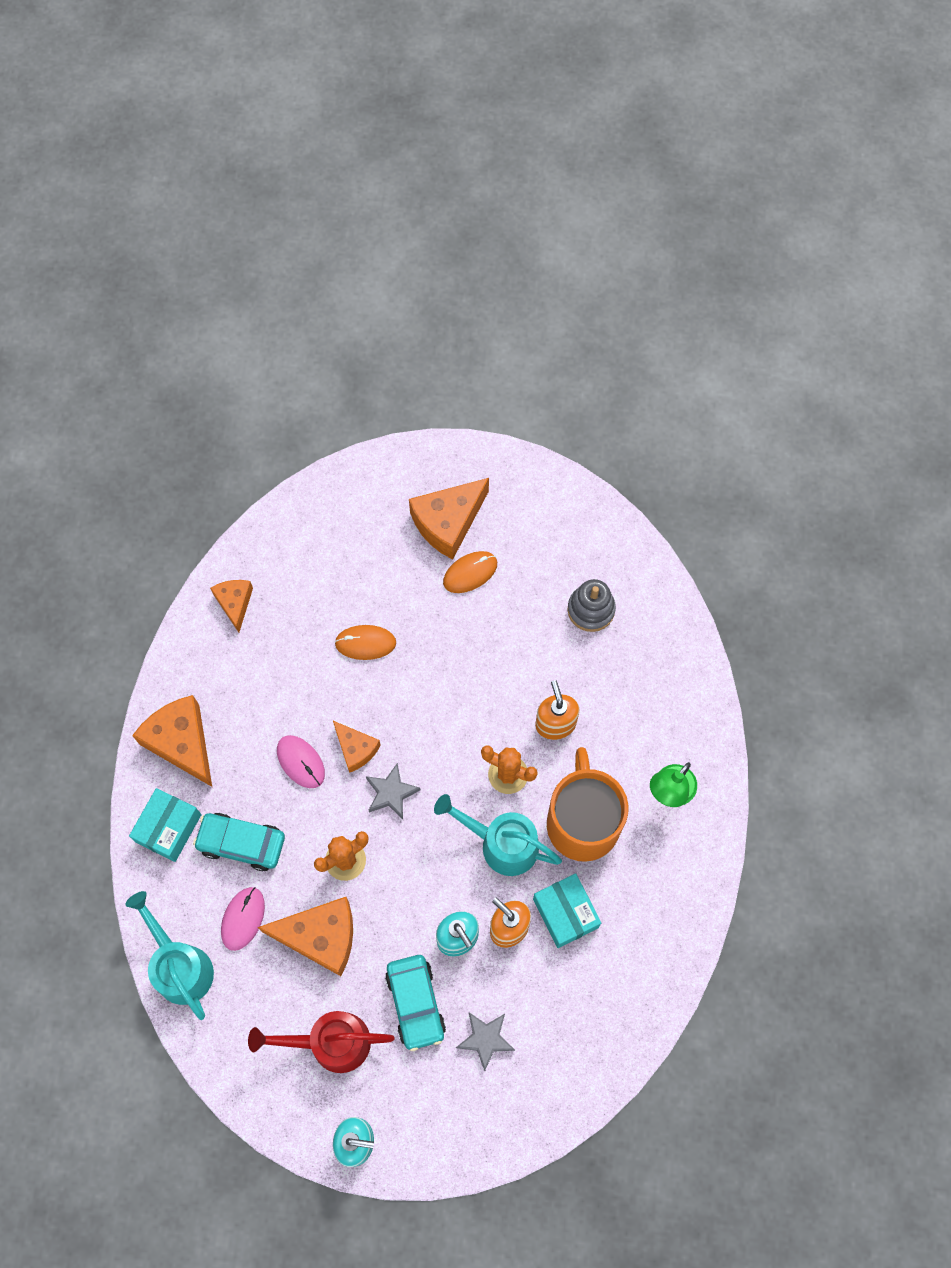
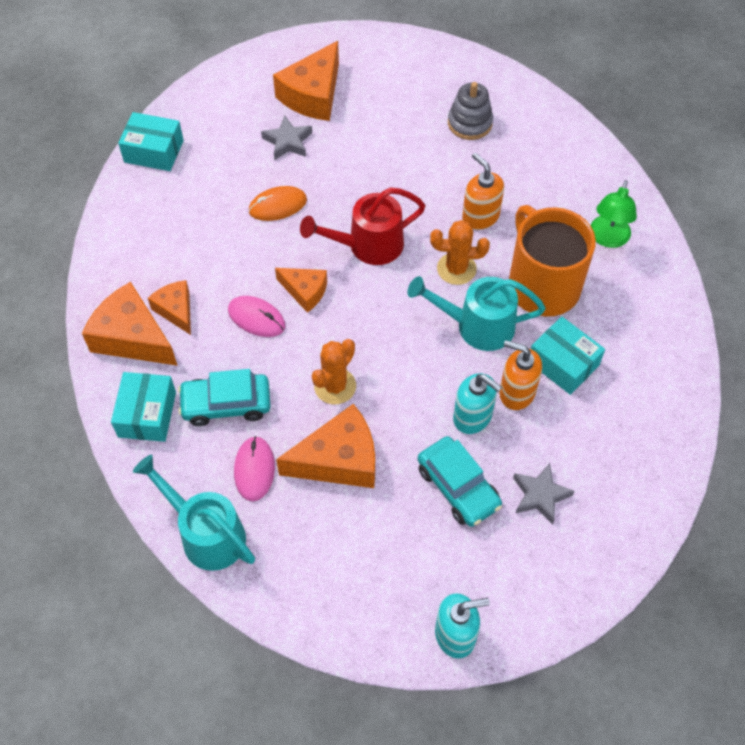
camera: 20 degrees left, 10 degrees down
orange cheese [210,580,253,632] -> orange cheese moved to [148,280,191,335]
red watering can [248,1011,394,1073] -> red watering can moved to [300,187,426,265]
grey star [366,763,420,819] -> grey star moved to [261,115,312,160]
orange mouse [443,551,497,593] -> none
none -> turquoise box [118,112,184,171]

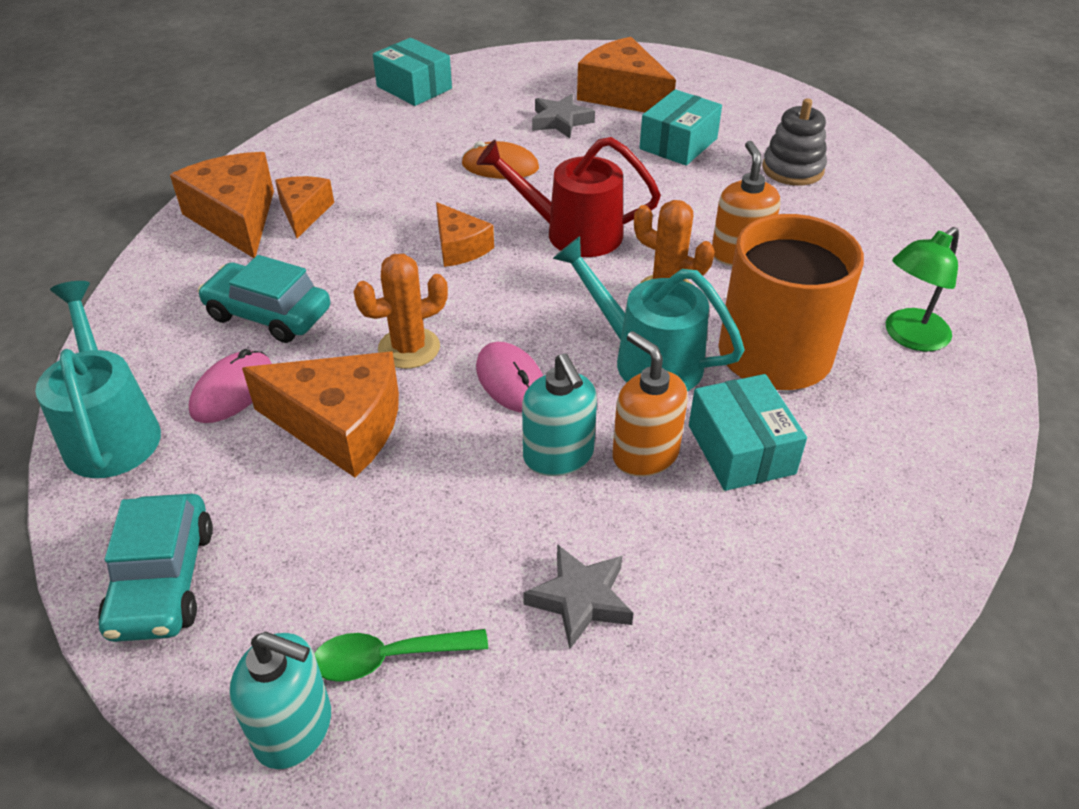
camera: 30 degrees right, 15 degrees down
turquoise box [111,372,176,442] -> turquoise box moved to [639,89,722,166]
pink mouse [228,296,285,337] -> pink mouse moved to [476,342,543,413]
orange cheese [273,41,339,121] -> orange cheese turned 75 degrees clockwise [577,37,676,112]
turquoise car [418,436,502,527] -> turquoise car moved to [98,494,213,642]
none -> green spoon [314,629,488,682]

